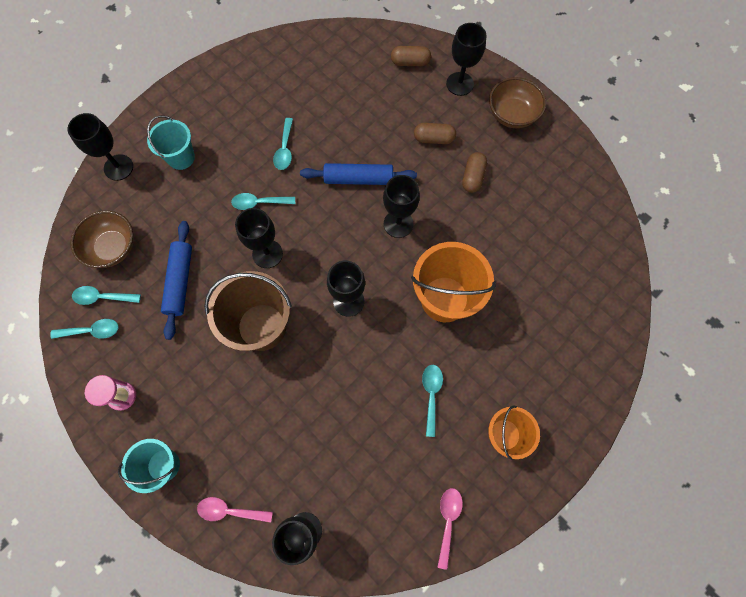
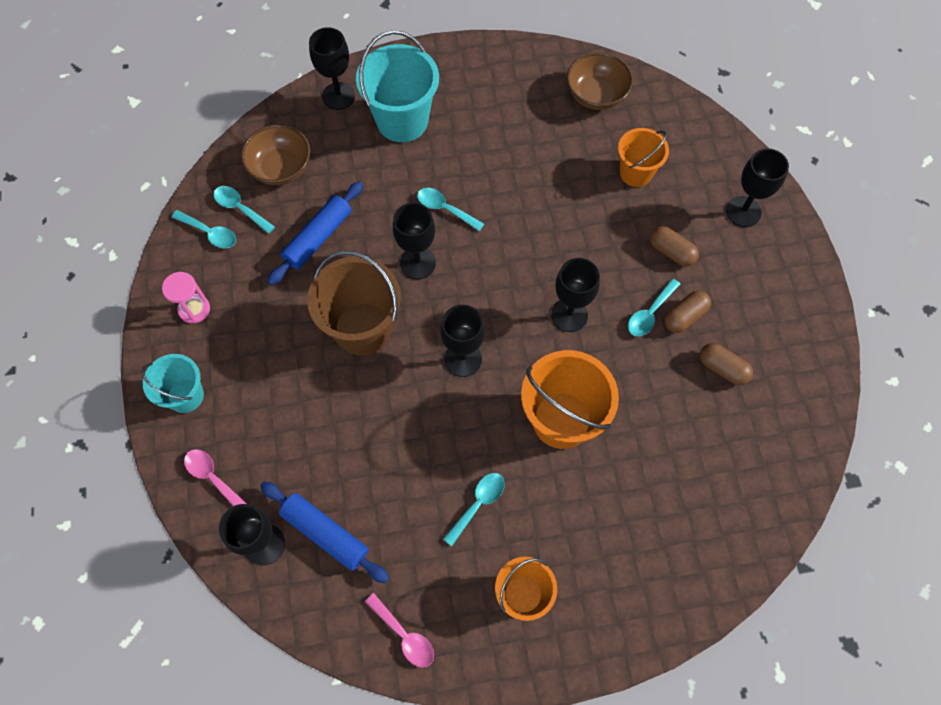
camera: 35 degrees right, 5 degrees down
turquoise bucket [147,115,195,170] -> turquoise bucket [356,30,439,142], size x1.64
turquoise spoon [273,118,293,170] -> turquoise spoon moved to [628,278,681,336]
blue rolling pin [300,163,417,185] -> blue rolling pin moved to [260,481,389,583]
brown capsule [391,46,431,66] -> brown capsule moved to [700,343,753,385]
pink spoon [438,488,463,570] -> pink spoon turned 90 degrees clockwise [365,593,434,668]
brown bowl [489,77,546,128] -> brown bowl moved to [567,52,633,110]
none -> orange bucket [618,128,669,187]

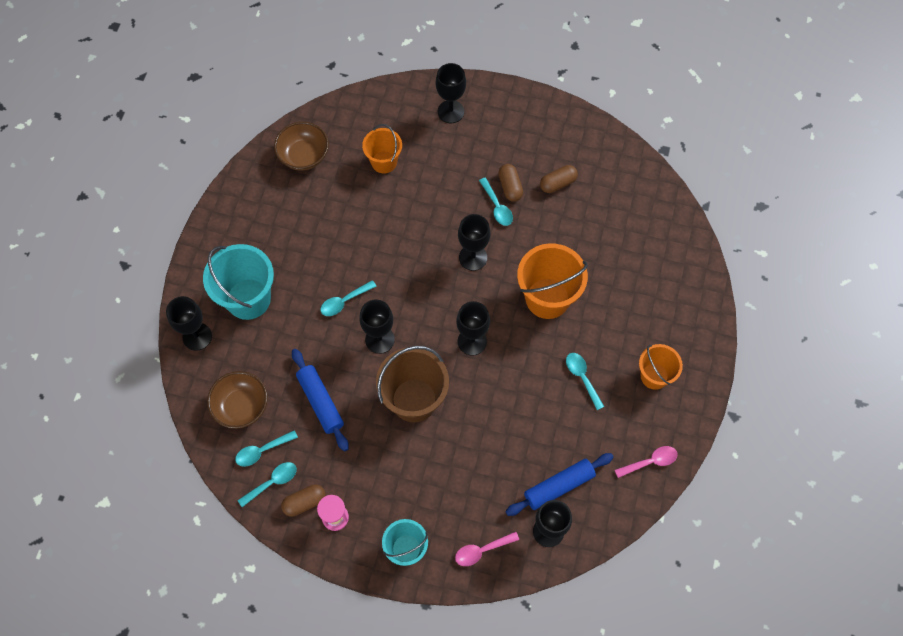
camera: 65 degrees left, 0 degrees up
brown capsule [650,226,699,267] -> brown capsule moved to [281,485,326,517]

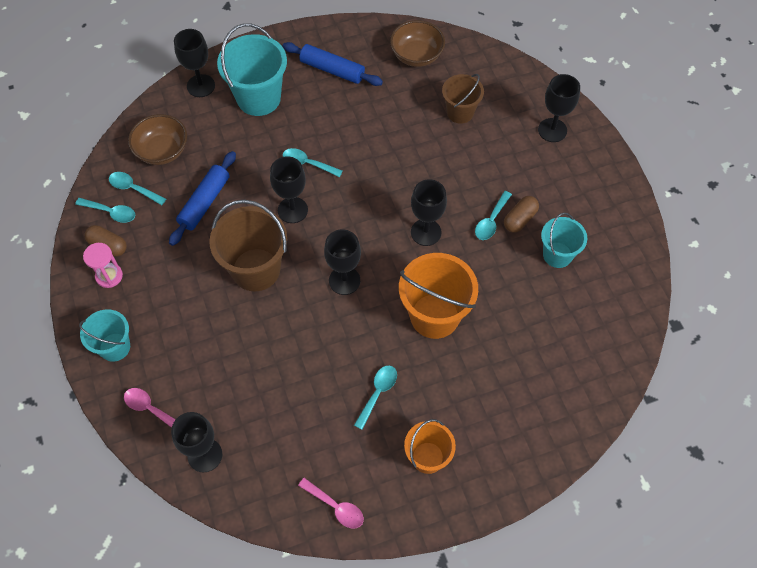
camera: 55 degrees right, 5 degrees down
orange bucket [362,124,402,173] -> brown bucket [442,74,484,124]
blue rolling pin [505,453,614,516] -> blue rolling pin moved to [282,42,383,86]
brown capsule [540,165,578,193] -> turquoise bucket [541,213,587,268]

